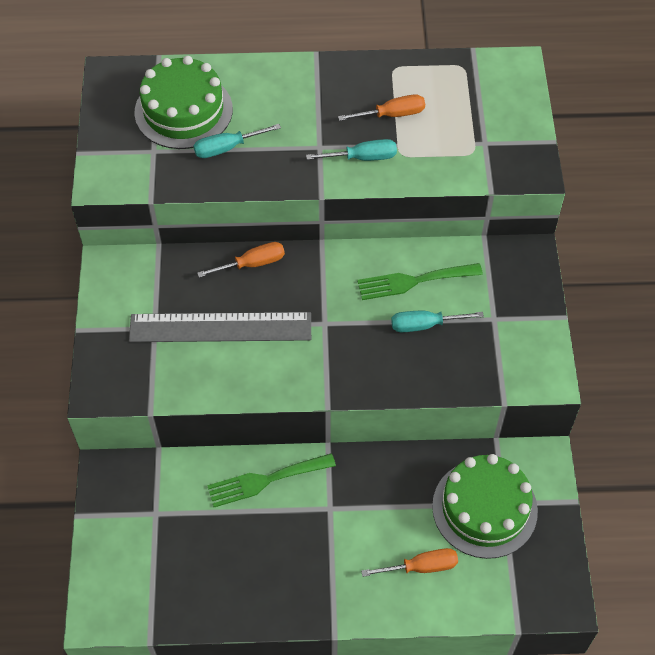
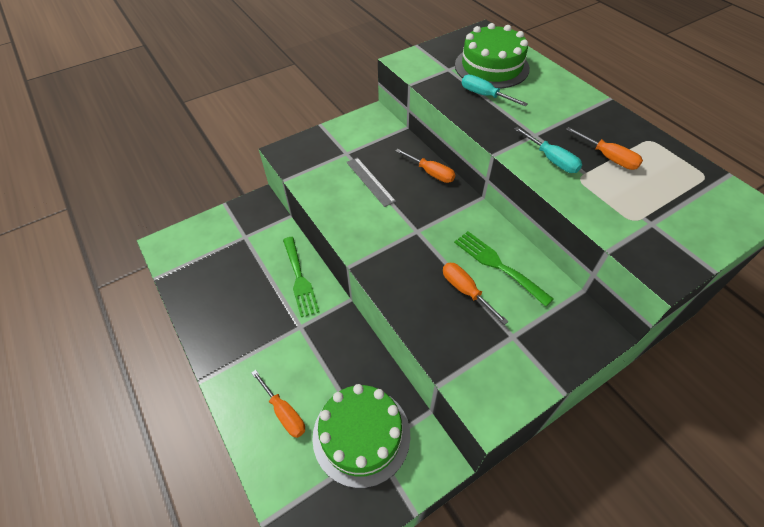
camera: 60 degrees right, 5 degrees down
grey ruler [129,312,311,342] -> grey ruler [346,157,396,207], size x0.55
green fork [207,453,336,507] -> green fork turned 150 degrees counterclockwise [283,237,320,317]
turquoise screwdriver [391,311,484,332] -> orange screwdriver [443,263,509,325]

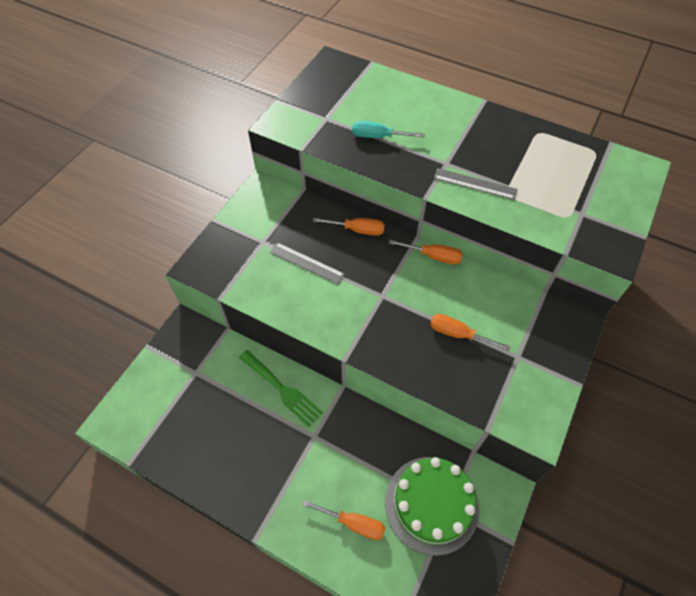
camera: 30 degrees left, 5 degrees up
green fork [454,231,554,307] -> none
green cake [455,23,530,89] -> none
turquoise screwdriver [514,127,582,173] -> grey ruler [434,168,518,200]
orange screwdriver [566,127,643,170] -> orange screwdriver moved to [389,240,463,264]

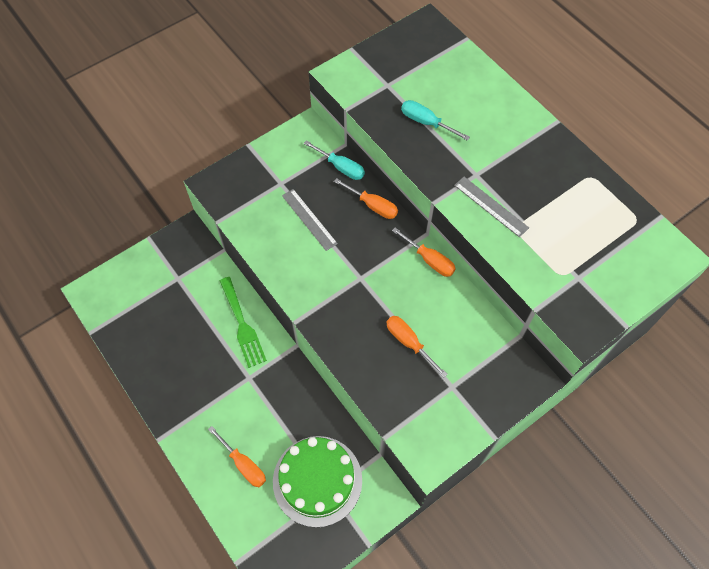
camera: 25 degrees right, 5 degrees up
none -> turquoise screwdriver [304,140,365,180]

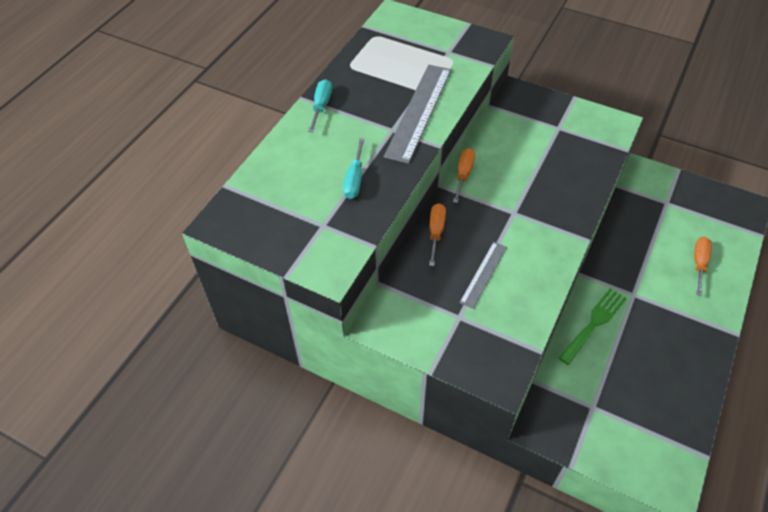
camera: 115 degrees left, 10 degrees down
green cake [273,436,362,527] -> none
turquoise screwdriver [304,140,365,180] -> turquoise screwdriver moved to [308,79,332,132]
orange screwdriver [386,316,448,377] -> none
grey ruler [454,177,529,237] -> grey ruler [384,65,451,164], size x1.83

